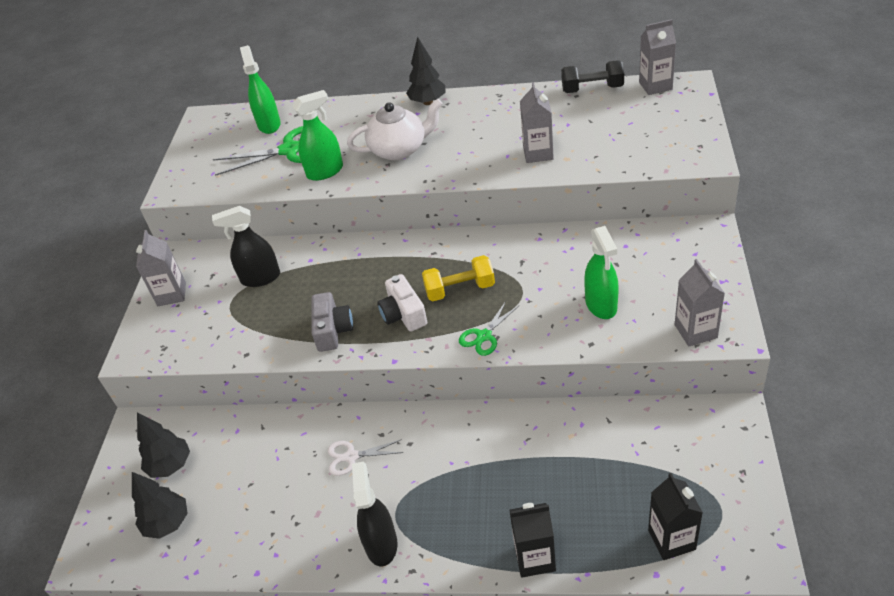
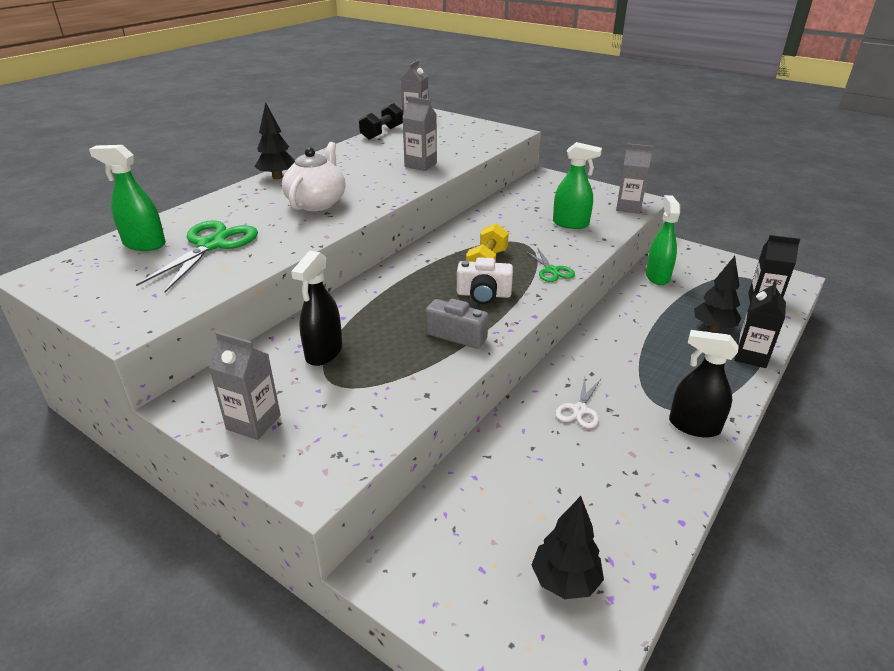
camera: 65 degrees left, 10 degrees down
black tree [137,412,190,478] -> black tree moved to [694,256,741,331]
green spray bottle [292,90,343,181] -> green spray bottle moved to [645,195,680,285]

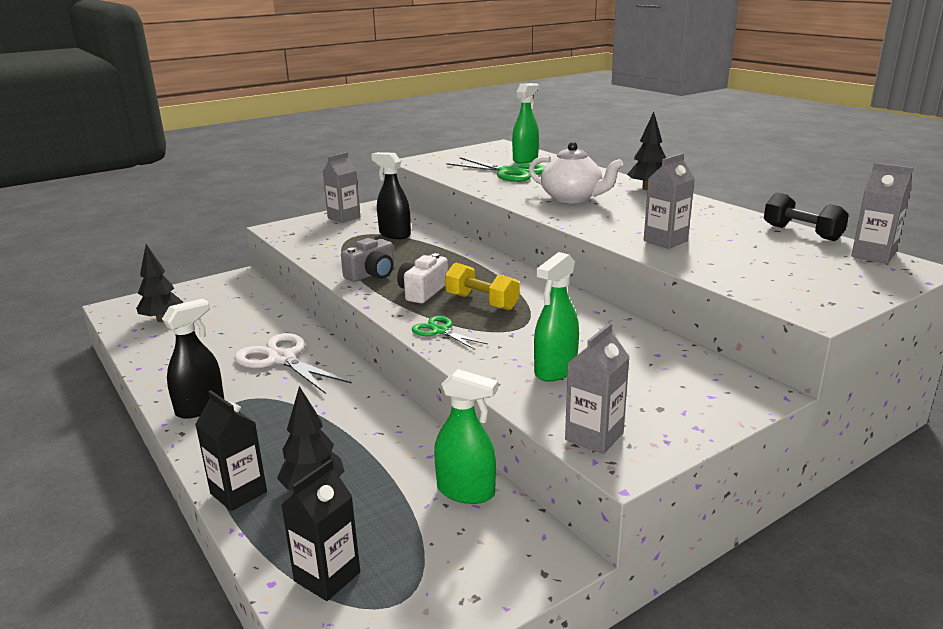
camera: 110 degrees right, 10 degrees down
green scissors [525,247,575,282] -> green scissors turned 45 degrees clockwise [412,316,488,350]
white scissors [555,377,601,429] -> white scissors [234,333,352,394], size x1.81

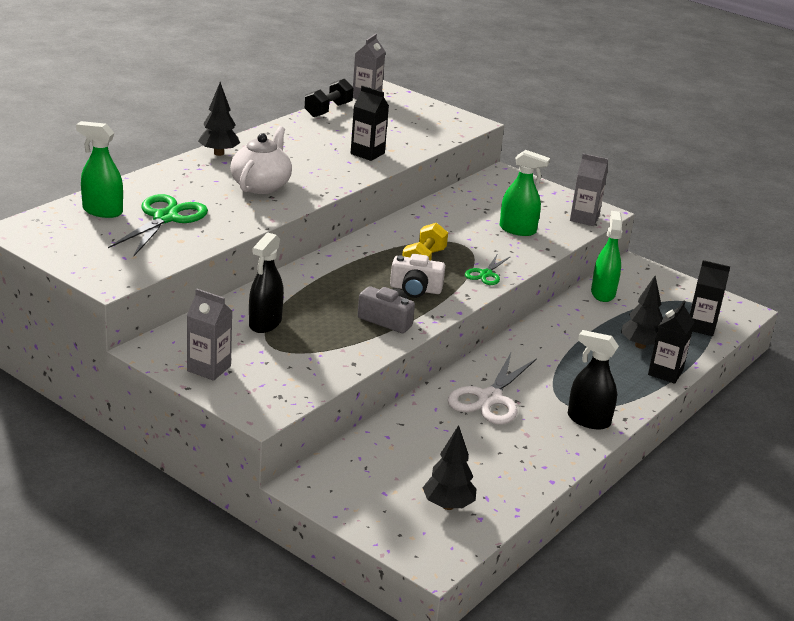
camera: 110 degrees left, 5 degrees up
grey carton [644,153,695,249] -> black carton [351,85,389,161]

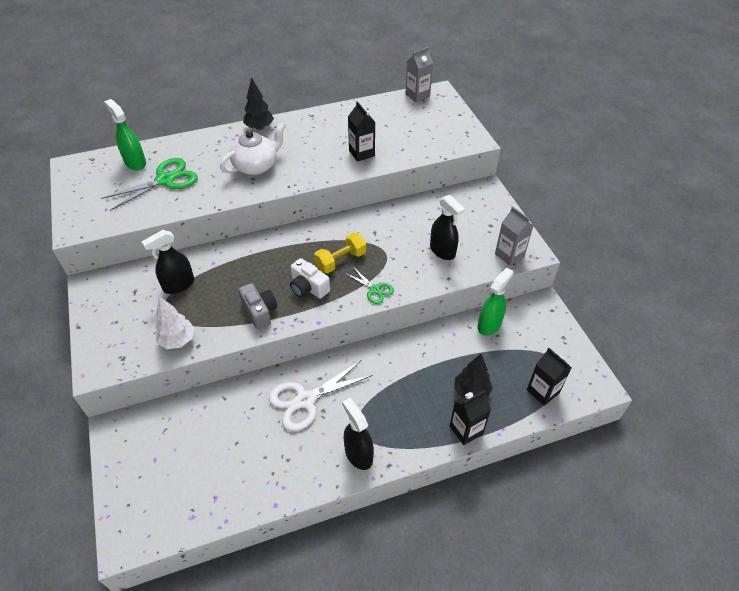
camera: 35 degrees right, 20 degrees up
grey carton [187,289,232,381] -> none
black dumbbell [305,79,354,117] -> none
black tree [423,425,476,510] -> none
green scissors [465,253,511,285] -> green scissors turned 105 degrees counterclockwise [345,267,394,304]
green spray bottle [500,150,550,236] -> black spray bottle [430,195,465,260]
none -> white tree [155,296,195,349]

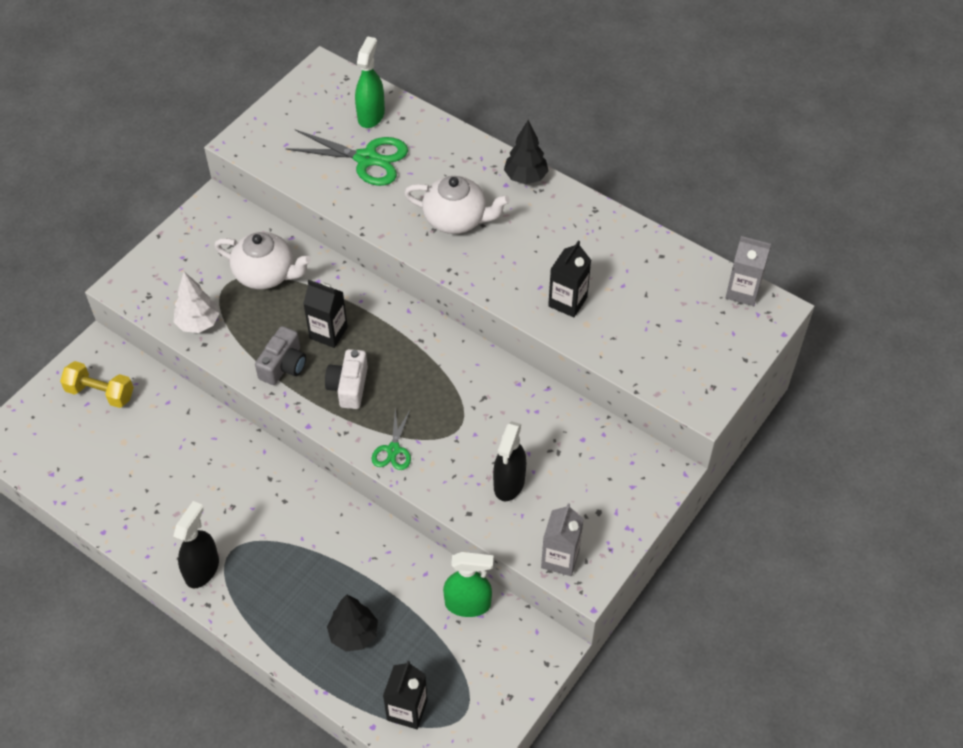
camera: 55 degrees right, 5 degrees up
black spray bottle [141,230,194,294] -> white teapot [214,232,311,289]
white scissors [269,360,373,431] -> none
yellow dumbbell [314,233,366,273] -> yellow dumbbell moved to [60,361,134,408]
black carton [450,390,491,445] -> black carton moved to [303,280,348,348]

